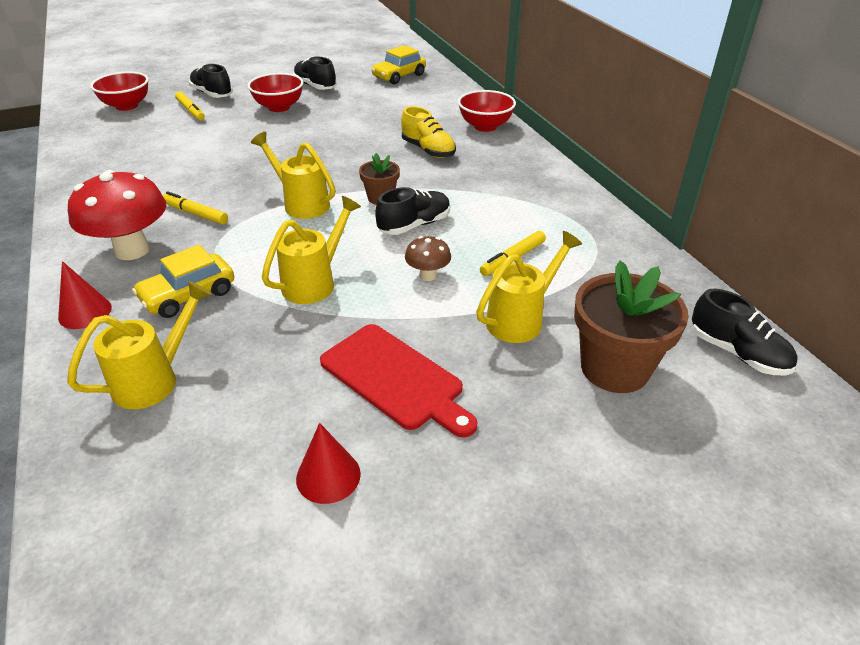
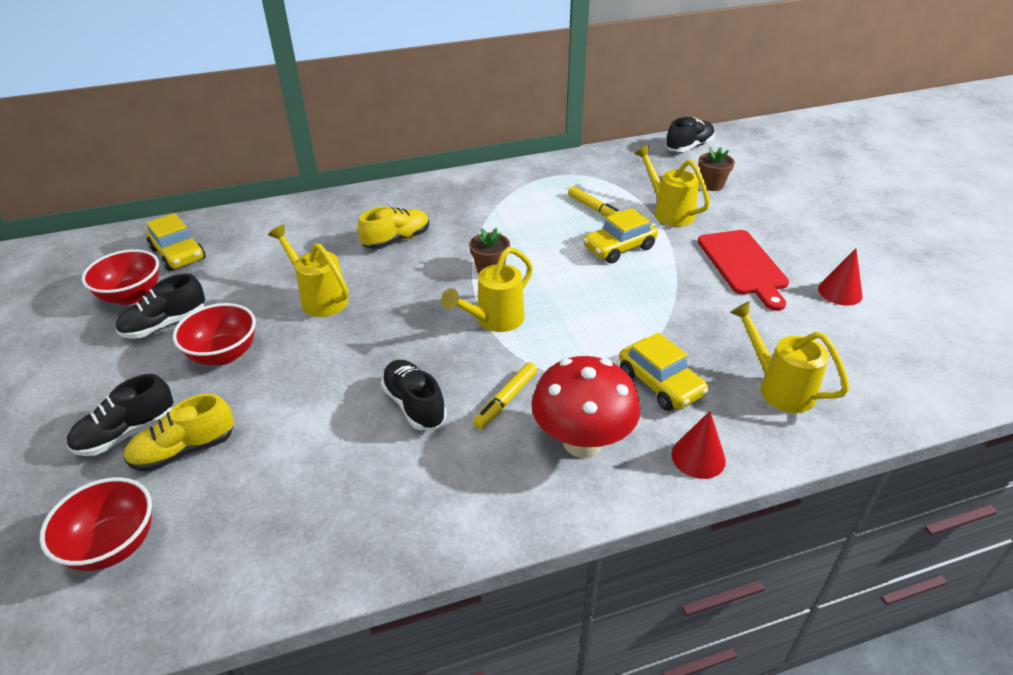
camera: 85 degrees left, 0 degrees up
yellow marker [175,91,205,120] -> yellow shoe [124,394,234,472]
yellow watering can [262,196,361,304] -> yellow watering can moved to [268,225,349,317]
red cutting board [320,324,477,438] -> red cutting board turned 120 degrees clockwise [698,230,789,311]
black shoe [375,187,450,235] -> black shoe moved to [381,360,447,430]
brown mushroom [405,236,451,281] -> yellow car [583,208,658,264]
red bowl [458,90,516,132] -> red bowl moved to [82,249,159,305]
brown flower pot [574,261,689,393] -> brown flower pot [699,147,735,191], size x0.54

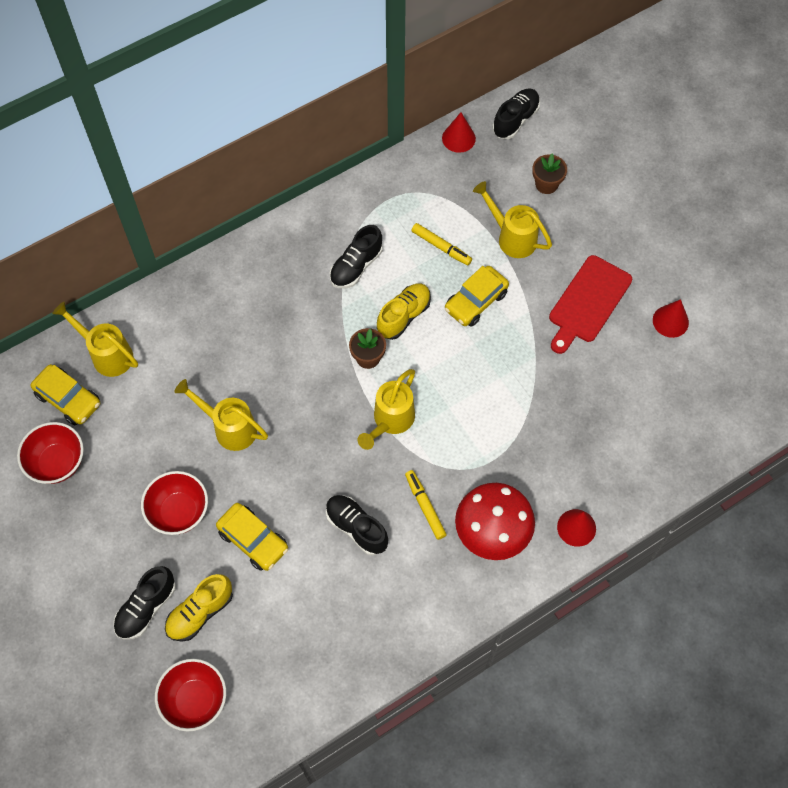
camera: 15 degrees left, 25 degrees up
black shoe [116,273,205,339] -> black shoe moved to [330,225,383,288]
yellow shoe [358,207,429,249] -> yellow shoe moved to [377,283,431,340]
yellow marker [473,362,537,429] -> yellow marker turned 135 degrees clockwise [405,470,447,540]
yellow car [619,332,708,411] -> yellow car moved to [216,503,288,571]
red cutting board [698,230,789,311] -> red cutting board turned 60 degrees clockwise [549,255,632,354]
yellow watering can [730,301,849,413] -> yellow watering can moved to [52,301,138,377]
none -> red cone [442,112,476,153]

